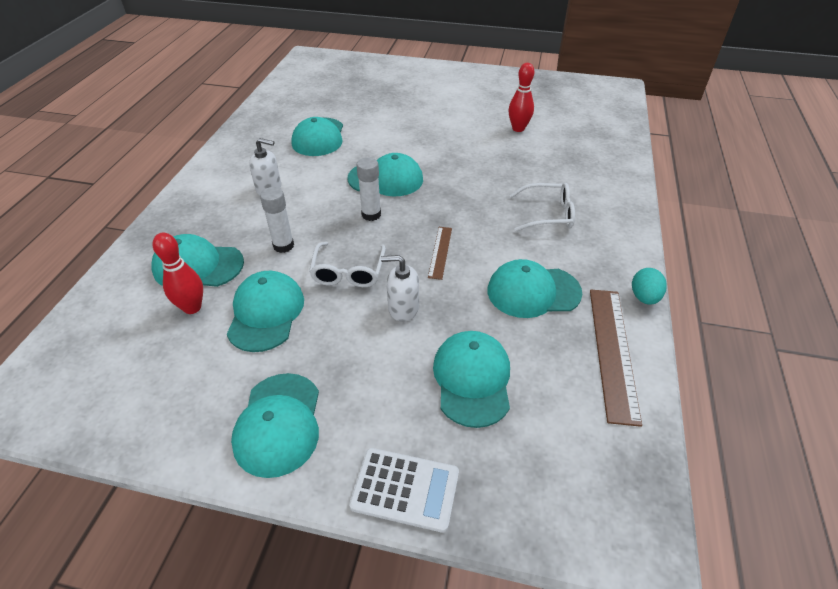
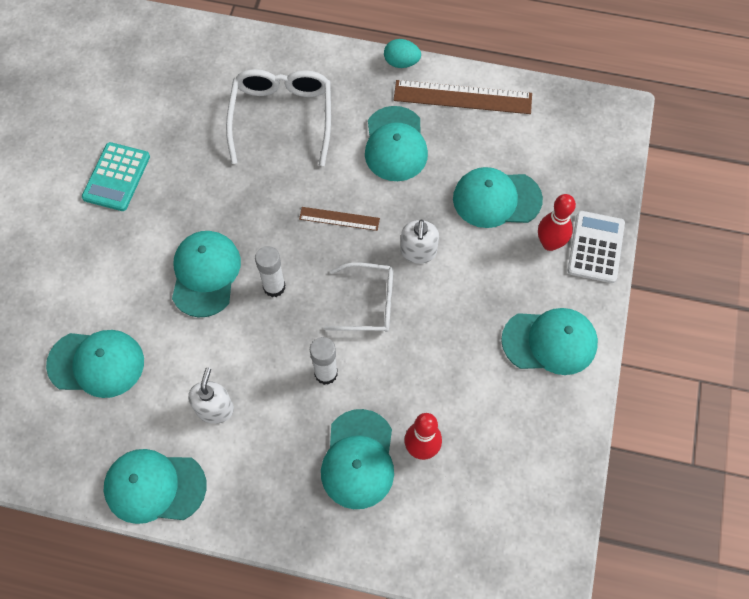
camera: 90 degrees left, 20 degrees up
turquoise cap [227,271,304,352] -> turquoise cap moved to [104,449,207,524]
red bowling pin [508,63,534,132] -> red bowling pin moved to [538,194,576,251]
white glasses [510,183,575,231] -> white glasses [226,69,331,166], size x1.52
none -> turquoise calculator [82,142,150,211]

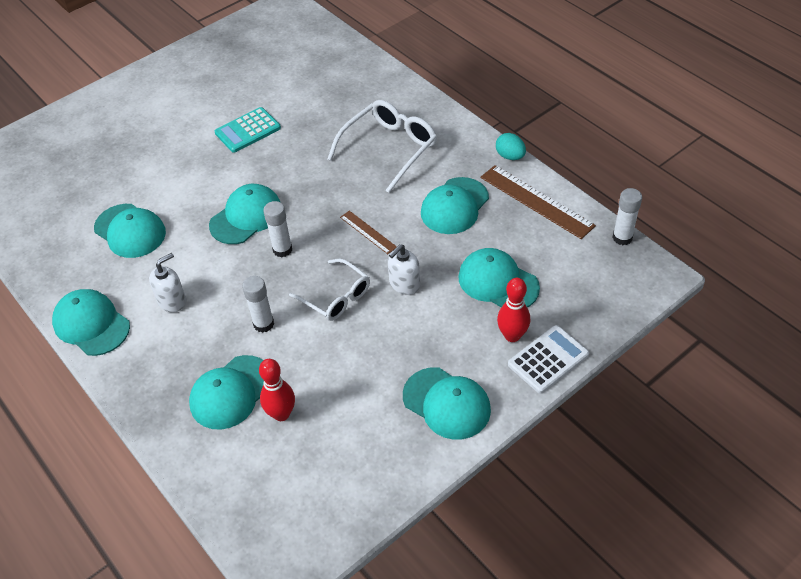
camera: 40 degrees right, 15 degrees down
none -> white glue stick [612,188,642,245]

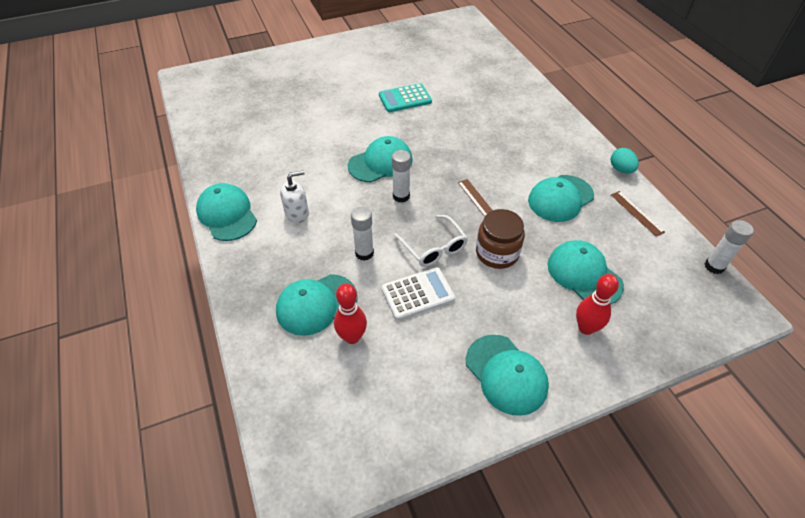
camera: 15 degrees right, 0 degrees up
turquoise cap [94,204,166,258] -> none
white glasses [327,100,437,193] -> none
white soap dispenser [388,244,420,295] -> brown jar [476,209,525,269]
brown ruler [480,165,596,239] -> brown ruler [611,191,665,237], size x0.55
white calculator [508,325,589,394] -> white calculator moved to [381,267,455,320]

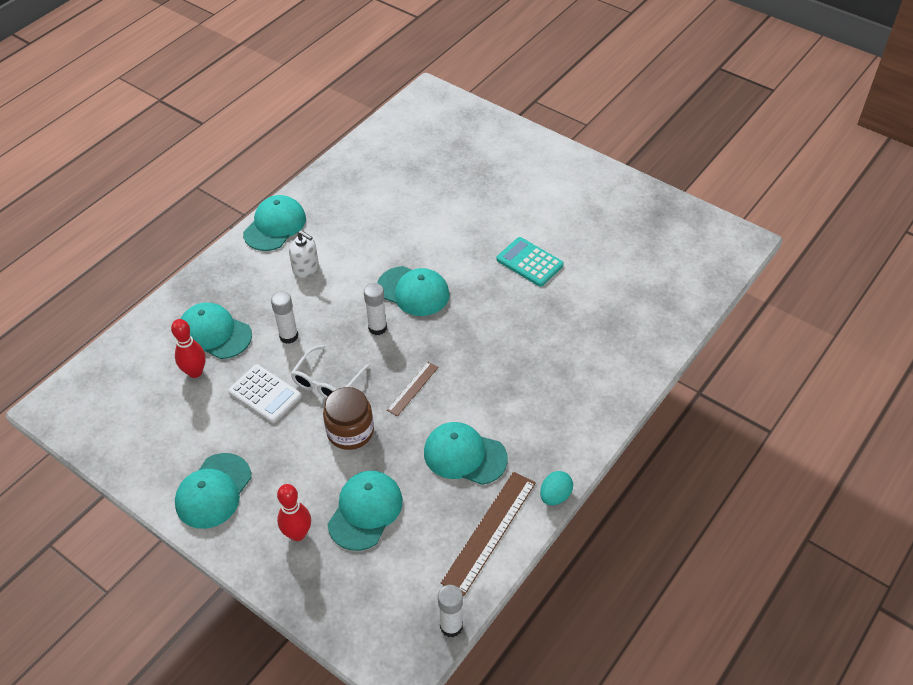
camera: 60 degrees right, 0 degrees up
brown ruler [611,191,665,237] -> brown ruler [441,472,536,596], size x1.83

